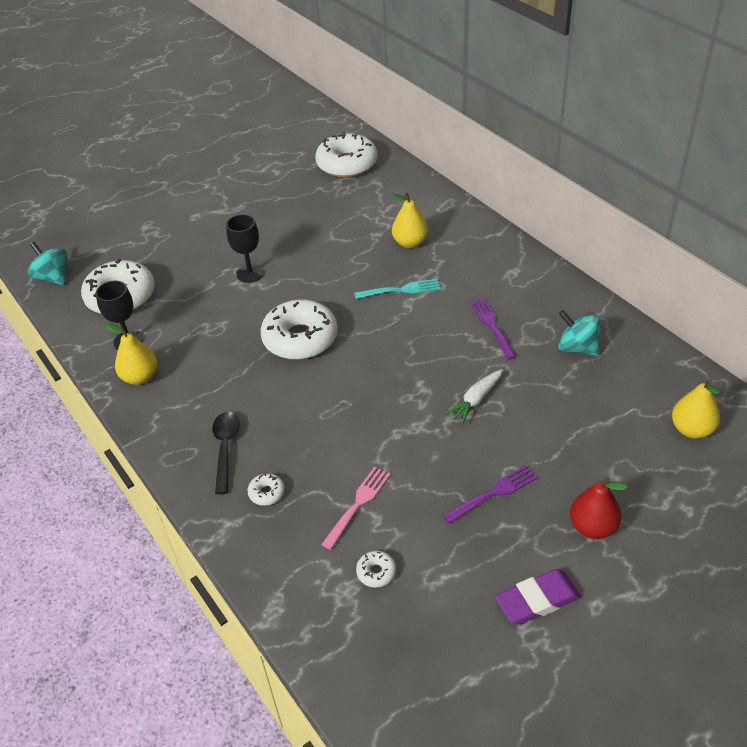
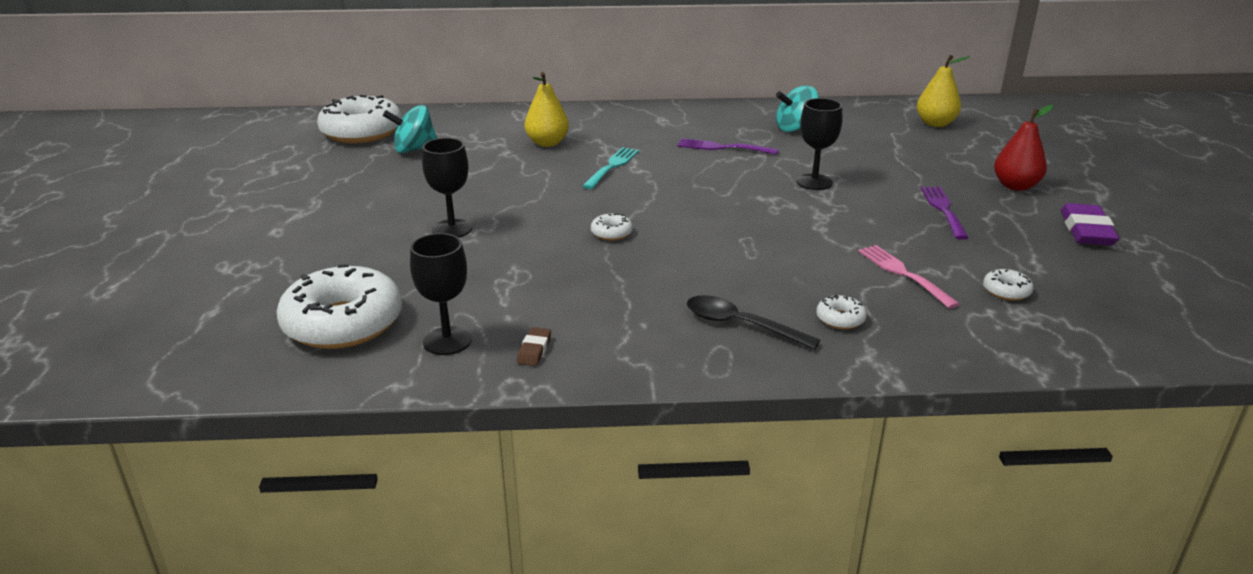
camera: 60 degrees left, 15 degrees down
turquoise spinning top [28,242,67,285] -> turquoise spinning top moved to [383,105,438,153]
yellow pear [104,323,158,385] -> brown eraser [517,327,551,366]
white donut [261,299,338,360] -> white donut [591,213,633,241], size x0.41
white carrot [445,369,503,424] -> black goblet [796,98,842,190]

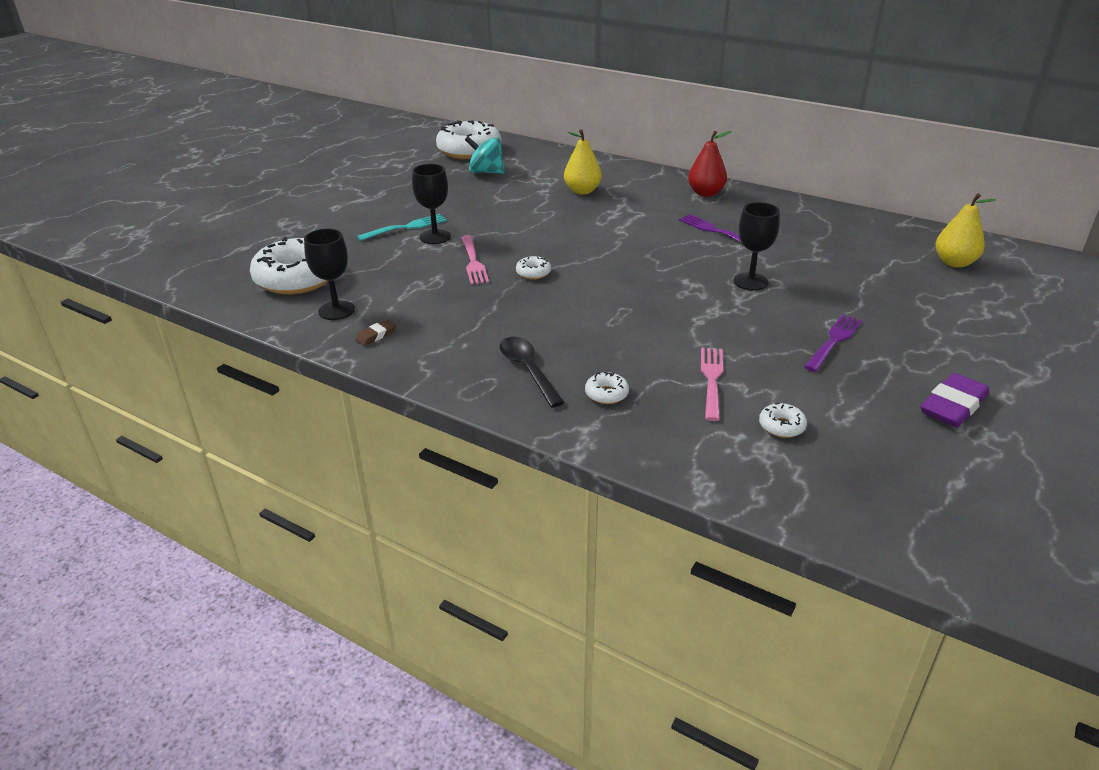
camera: 35 degrees right, 5 degrees up
turquoise fork [582,147,639,189] -> turquoise fork moved to [357,214,447,241]
turquoise spinning top [776,85,819,132] -> none
red pear [994,105,1053,191] -> red pear moved to [688,131,732,197]
none -> pink fork [461,235,489,285]

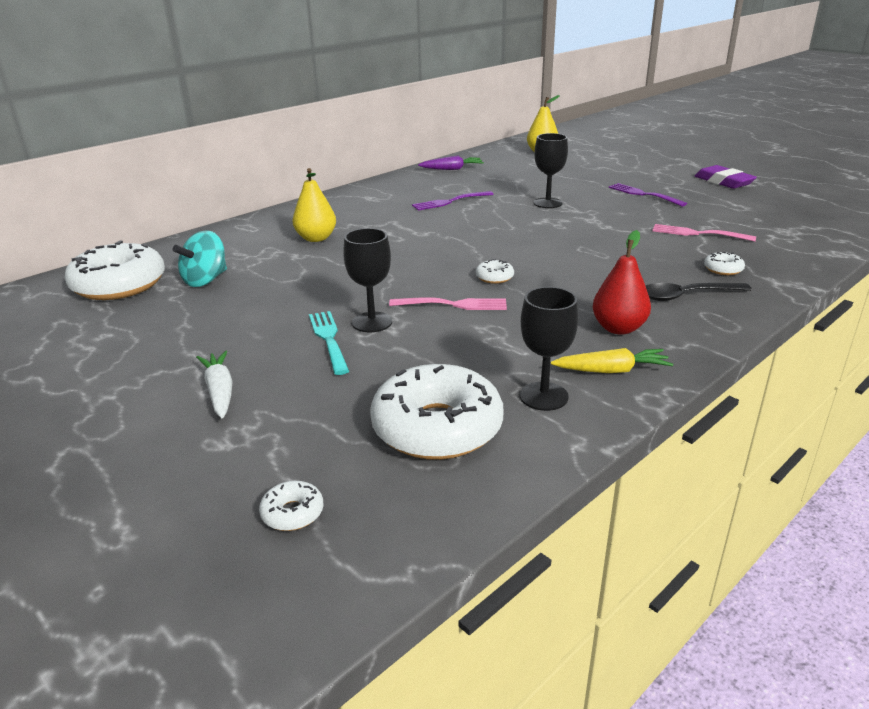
camera: 75 degrees left, 5 degrees down
brown eraser [355,319,396,346] -> yellow carrot [551,348,673,373]
red pear [688,131,732,197] -> red pear moved to [592,230,651,335]
white donut [759,403,807,438] -> white donut moved to [259,481,324,531]
none -> white carrot [196,351,233,418]
none -> purple carrot [418,155,484,170]

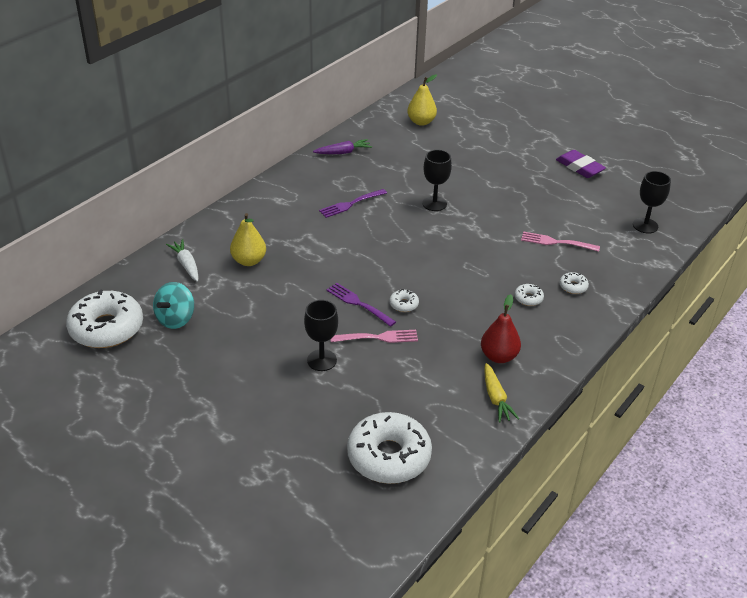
camera: 10 degrees left, 10 degrees up
white carrot [196,351,233,418] -> white carrot moved to [166,239,198,282]
white donut [259,481,324,531] -> white donut moved to [515,284,544,306]
turquoise fork [309,311,349,375] -> none
black goblet [520,287,578,411] -> black goblet moved to [633,171,671,234]
yellow carrot [551,348,673,373] -> yellow carrot turned 90 degrees clockwise [484,363,519,422]
purple fork [609,183,687,206] -> purple fork moved to [326,283,396,327]
black spoon [646,283,752,301] -> none

